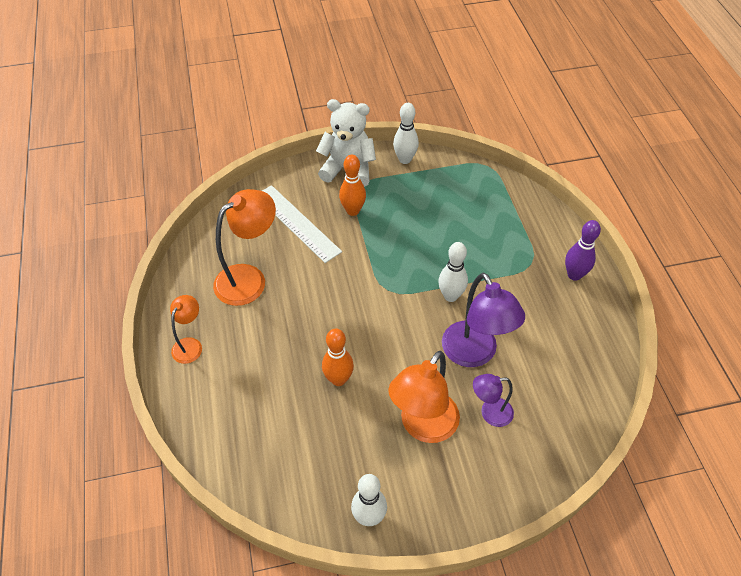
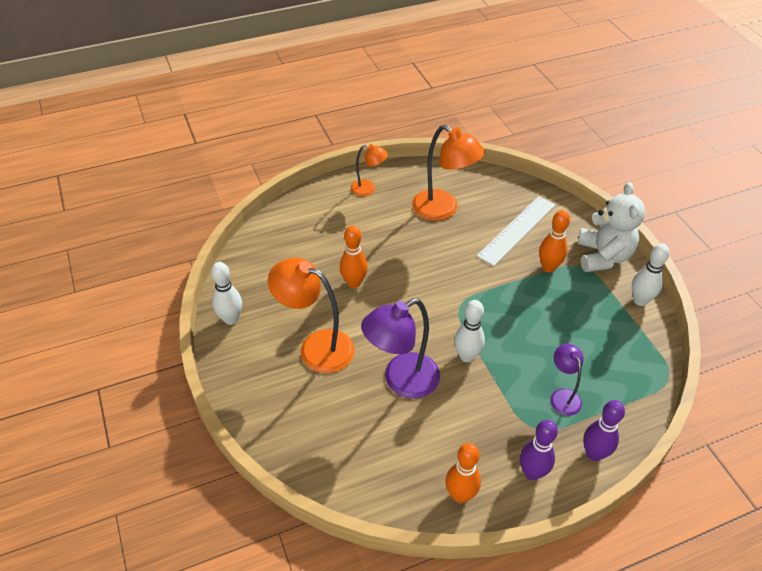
camera: 80 degrees right, 5 degrees down
purple lamp [473,374,514,427] -> purple lamp moved to [550,344,583,416]
none -> orange bowling pin [446,443,481,503]
none -> purple bowling pin [583,400,625,461]

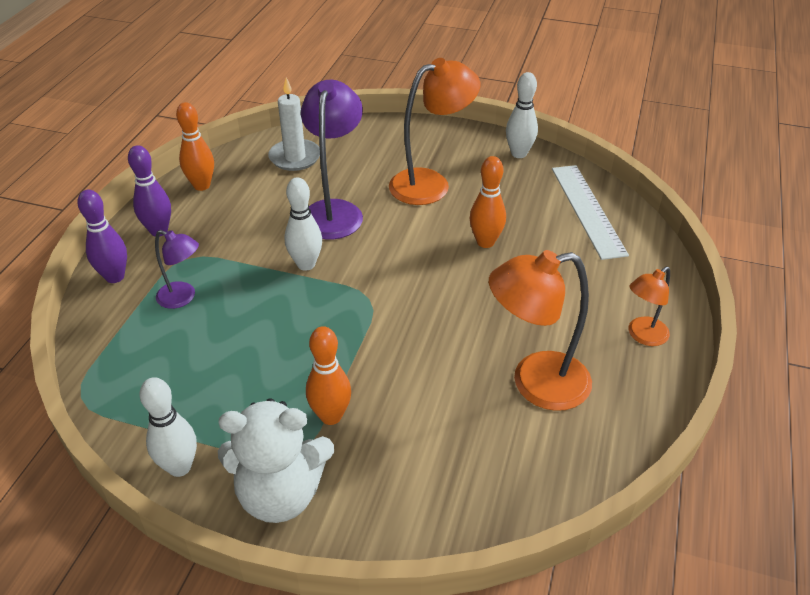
camera: 130 degrees right, 5 degrees down
white ruler [477,196,555,266] -> white ruler moved to [552,165,629,260]
white teddy bear [577,182,645,272] -> white teddy bear turned 45 degrees counterclockwise [218,398,334,523]
none -> white candle [268,77,320,171]

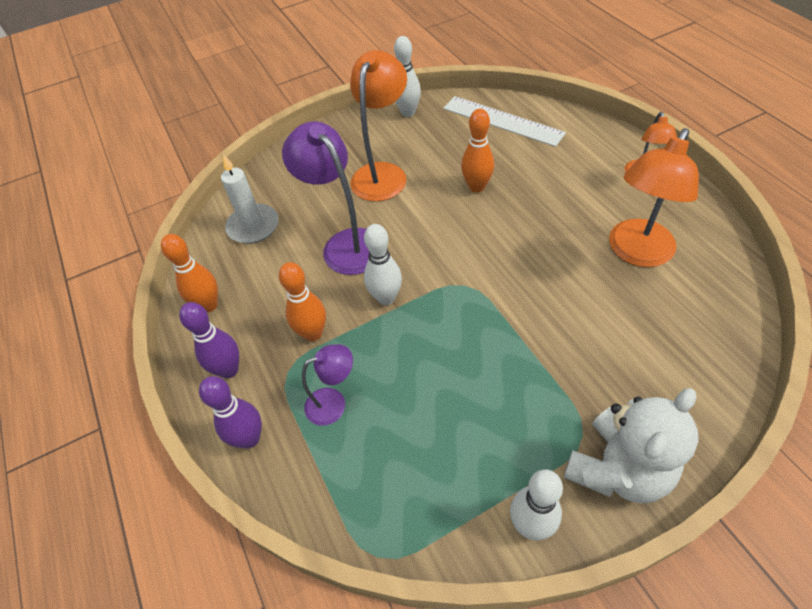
camera: 40 degrees left, 10 degrees up
orange bowling pin [306,326,351,425] -> orange bowling pin moved to [279,262,326,341]

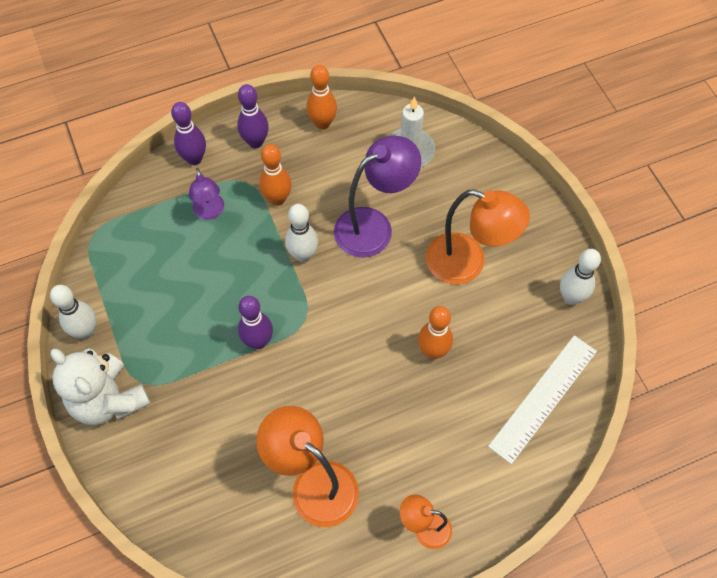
camera: 90 degrees right, 10 degrees up
none -> purple bowling pin [238,296,273,349]

